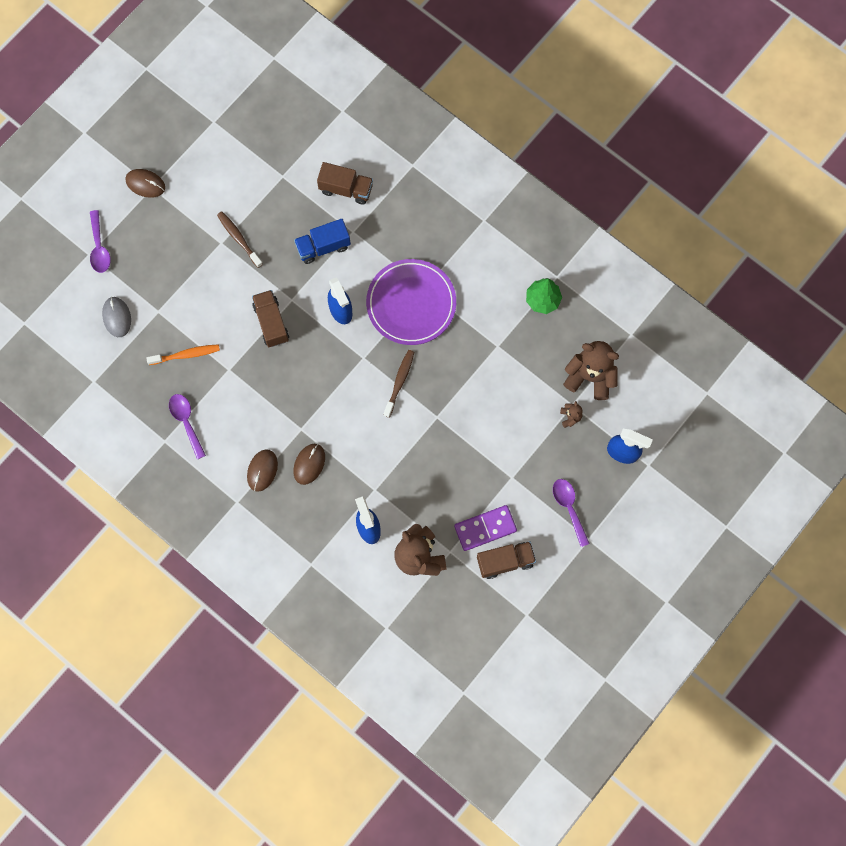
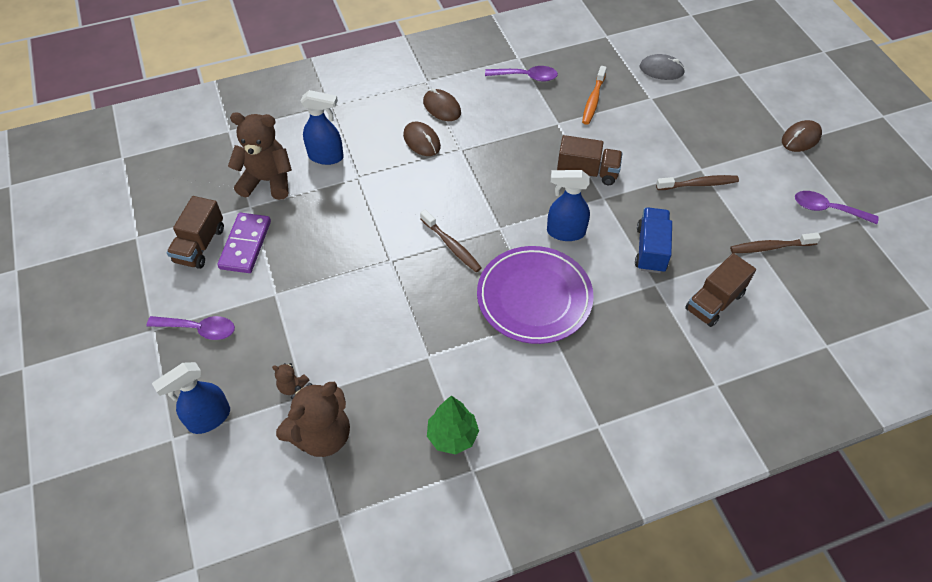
camera: 120 degrees right, 20 degrees down
purple spoon [90,210,111,273] -> purple spoon moved to [795,191,879,224]
none -> brown toothbrush [730,233,821,253]

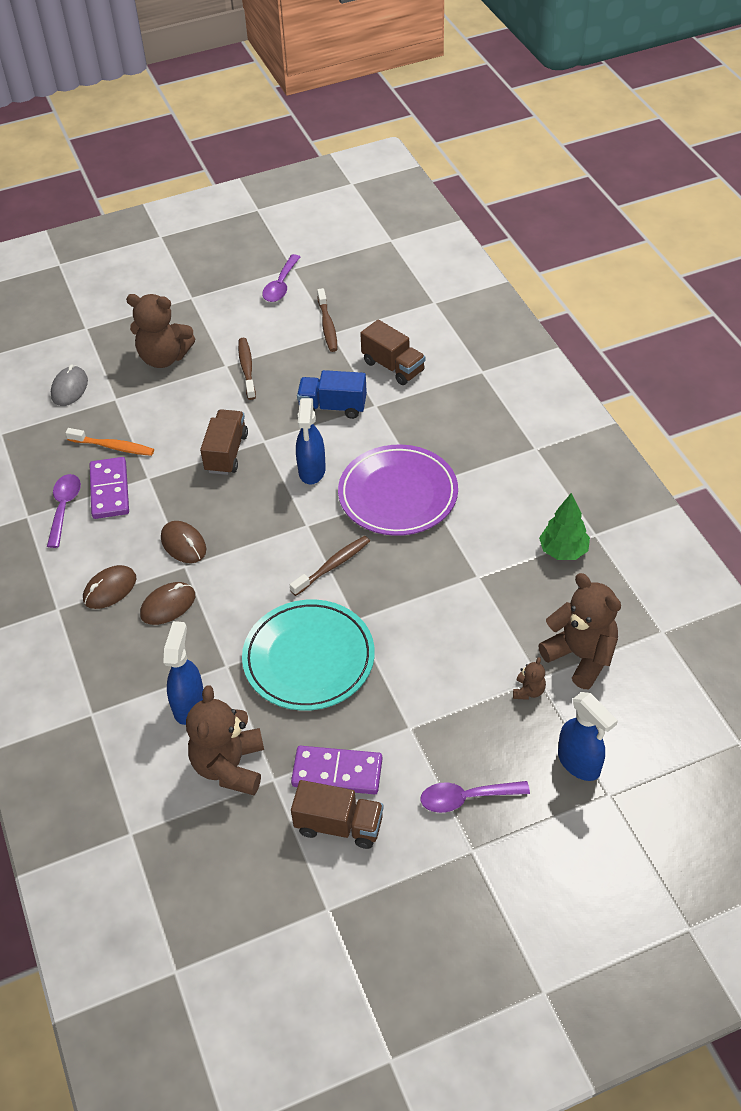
camera: 90 degrees left, 5 degrees down
purple spoon [147,316,235,340] -> purple spoon turned 105 degrees counterclockwise [420,781,530,813]
brown mouse [782,120,822,152] -> brown mouse moved to [161,521,206,563]
none -> purple domino [89,457,129,519]
none -> brown teddy bear [126,294,195,368]
none -> turquoise plate [242,599,375,711]

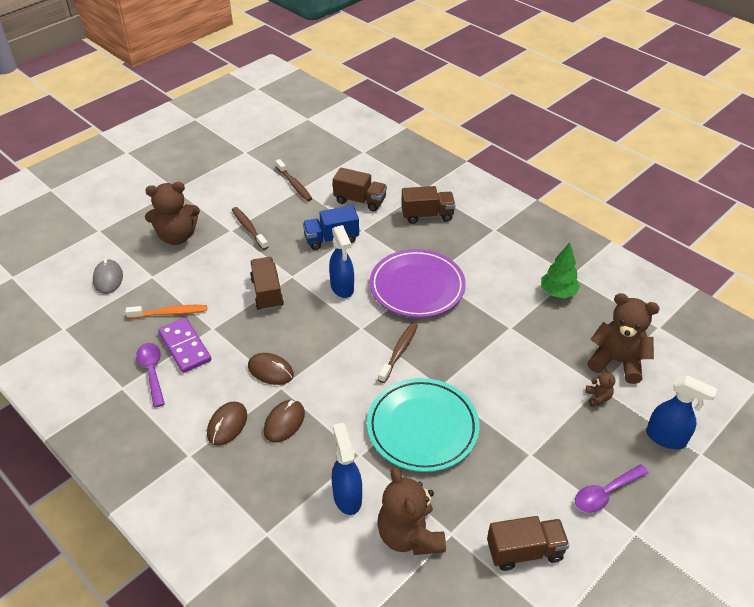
camera: 25 degrees left, 5 degrees down
purple spoon [262,254,300,302] -> none
purple domino [291,746,382,794] -> none
none -> brown truck [401,186,455,224]

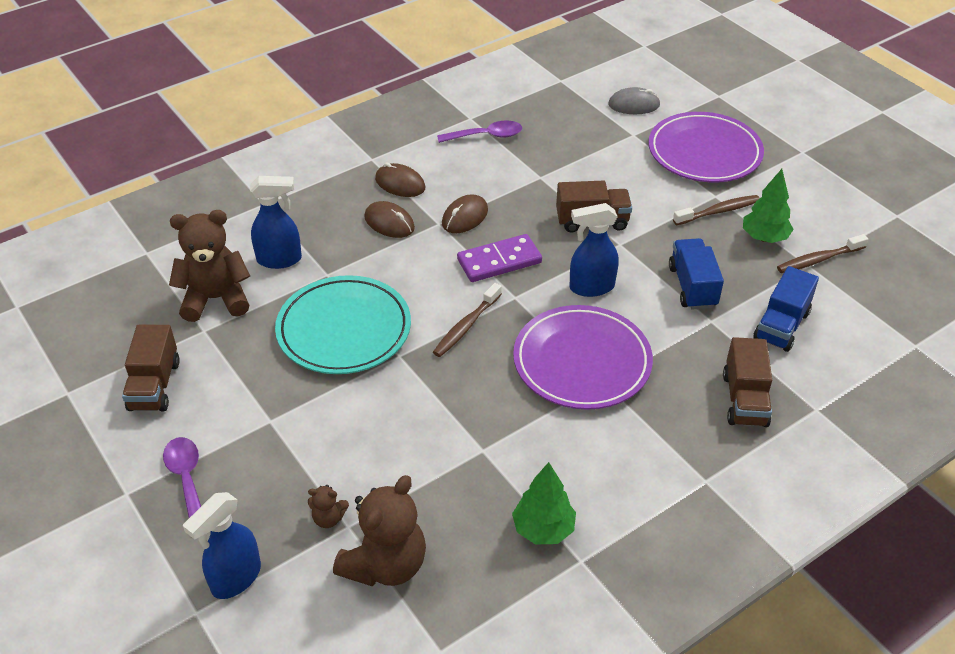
camera: 100 degrees right, 0 degrees up
orange toothbrush [126,305,207,318] -> none
brown teddy bear [145,182,200,245] -> purple plate [648,112,764,182]
purple domino [158,318,211,373] -> purple domino moved to [457,234,542,282]
brown truck [333,167,387,211] -> blue truck [753,266,819,352]
brown toothbrush [378,323,418,383] -> brown toothbrush turned 90 degrees clockwise [433,283,502,357]
none -> green tree [743,169,794,243]

